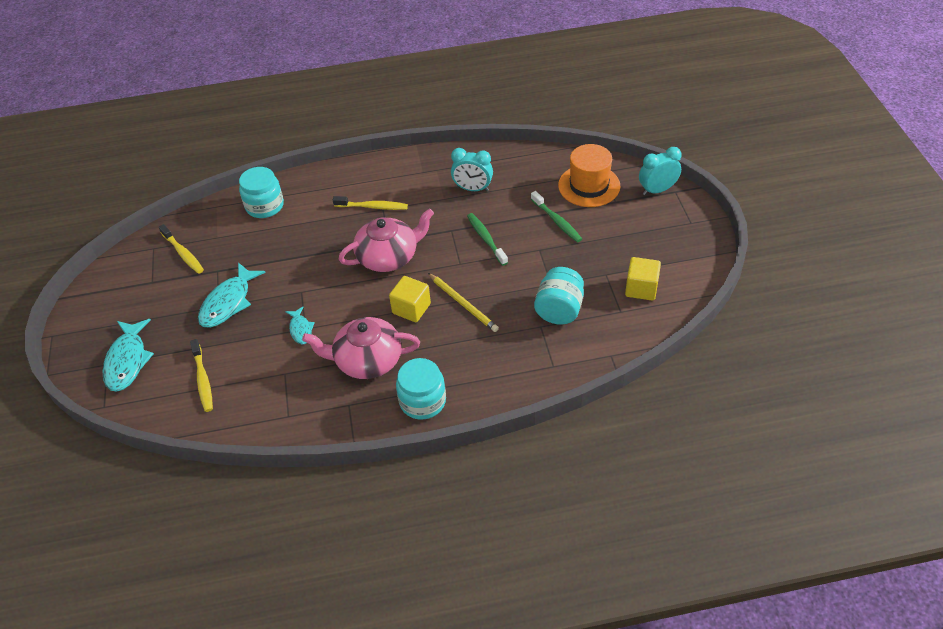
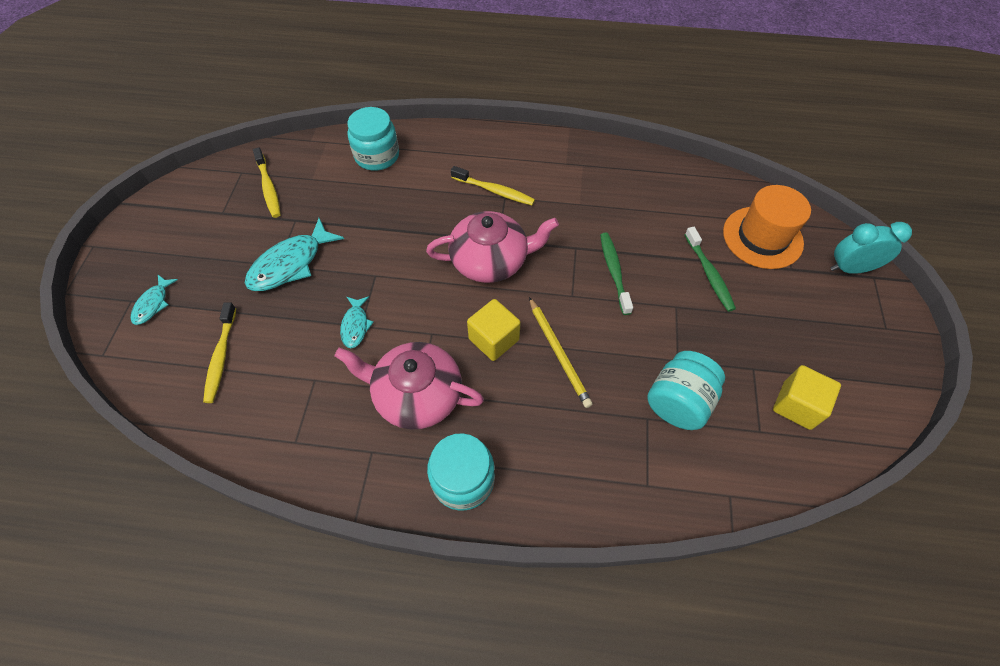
camera: 15 degrees right, 10 degrees up
turquoise fish [103,319,154,392] -> turquoise fish [131,275,178,325], size x0.55
turquoise clock [451,148,493,191] -> none

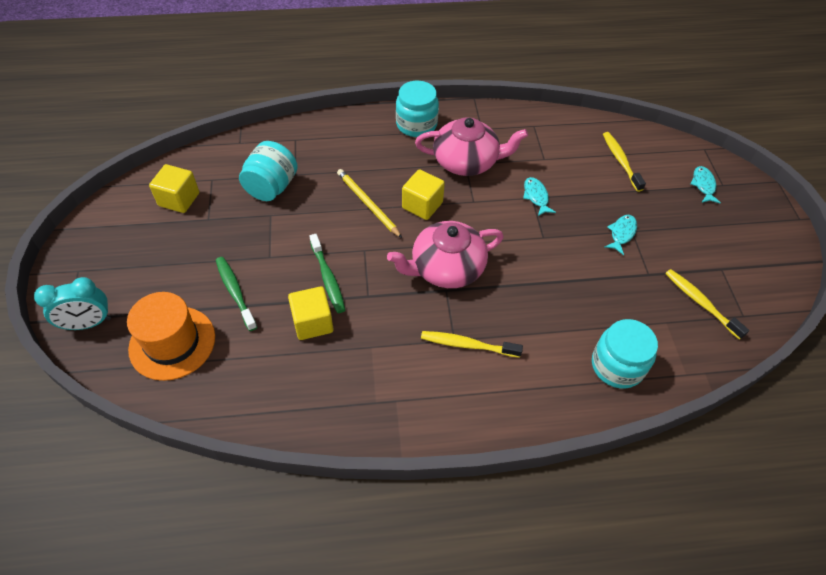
camera: 165 degrees right, 5 degrees down
turquoise fish [245,218,344,291] -> turquoise fish [605,215,637,255], size x0.55
none -> yellow cube [288,286,333,340]

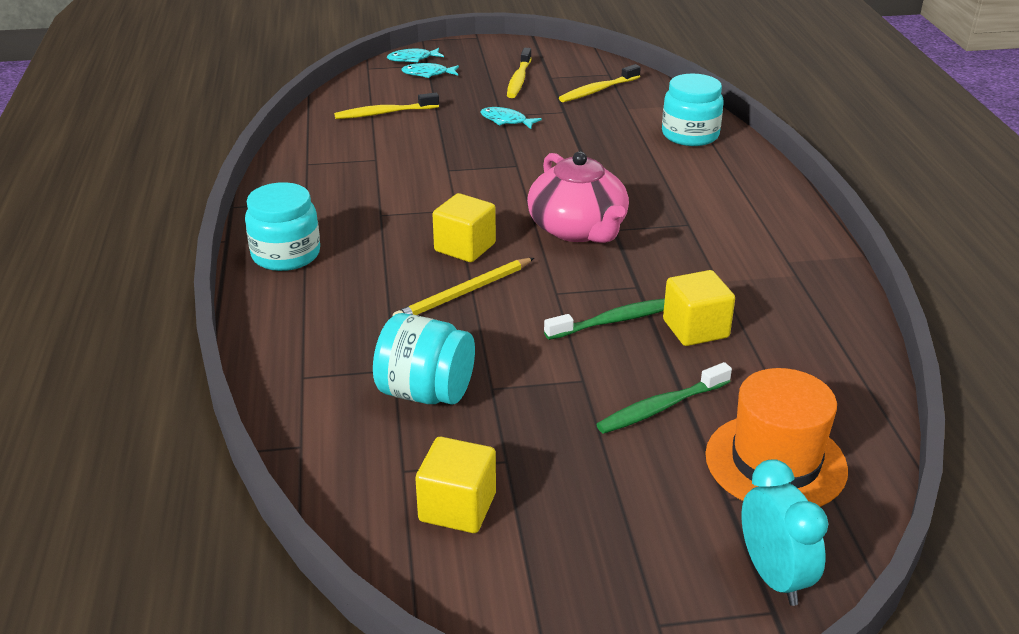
camera: 90 degrees left, 20 degrees down
pink teapot [415,117,528,176] -> none
yellow toothbrush [421,331,523,358] -> yellow toothbrush moved to [507,48,531,98]
turquoise fish [523,177,556,216] -> turquoise fish moved to [387,48,444,62]

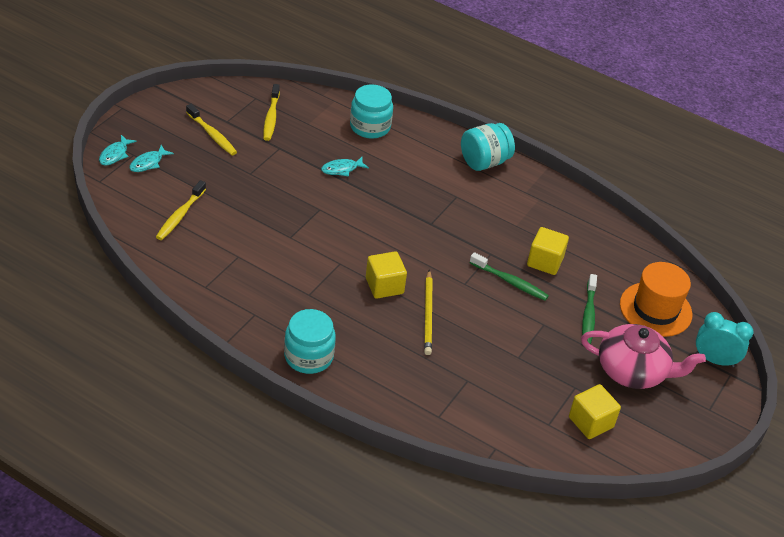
camera: 55 degrees left, 10 degrees up
turquoise jar [373,313,475,405] -> turquoise jar moved to [461,123,515,171]
turquoise fish [480,107,542,129] -> turquoise fish moved to [321,157,369,176]
pink teapot [527,151,629,243] -> pink teapot moved to [581,324,706,389]
green toothbrush [544,299,665,340] -> green toothbrush turned 105 degrees clockwise [470,252,549,301]

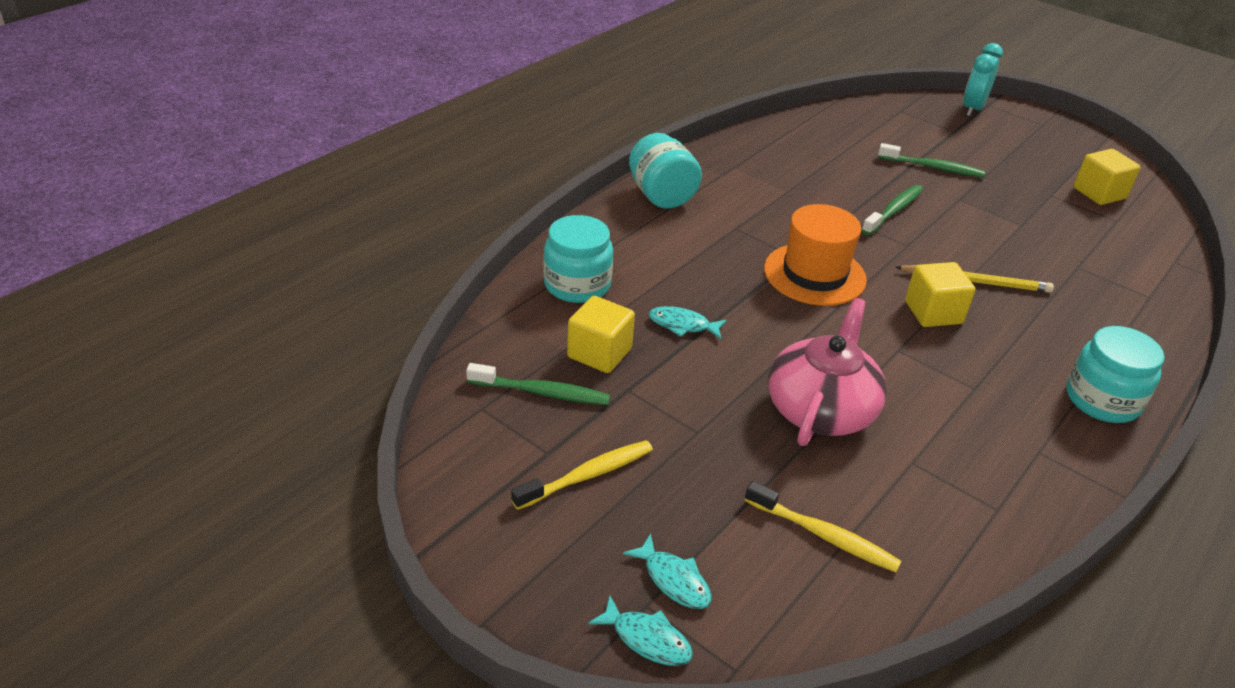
camera: 80 degrees left, 5 degrees down
yellow toothbrush [263,84,280,141] -> green toothbrush [466,363,610,405]
turquoise fish [321,157,369,176] -> turquoise fish turned 120 degrees clockwise [649,306,727,339]
yellow cube [527,227,569,275] -> yellow cube moved to [567,296,635,373]
pink teapot [581,324,706,389] -> pink teapot moved to [768,298,887,446]
orange hat [620,262,692,337] -> orange hat moved to [764,204,867,306]

